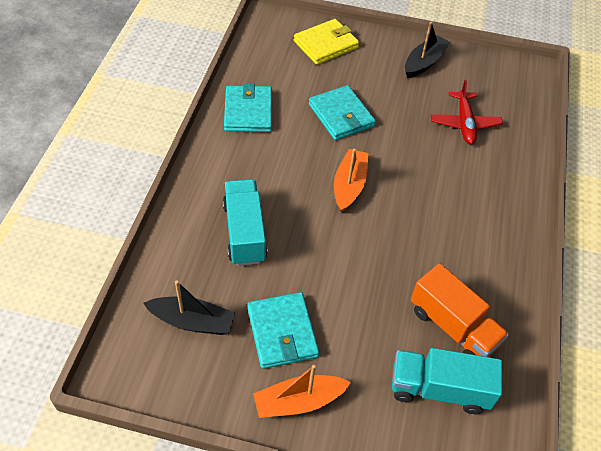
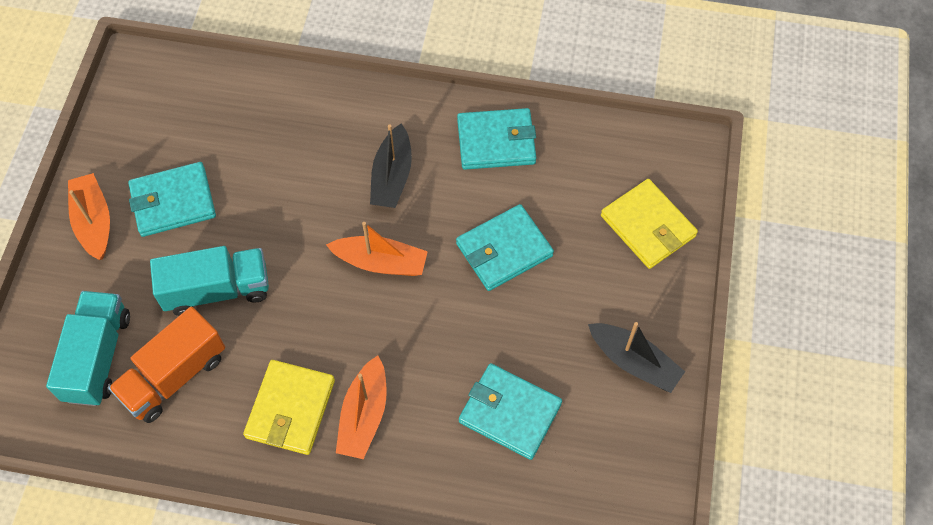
camera: 90 degrees right, 10 degrees up
black boat [143,280,235,335] -> black boat moved to [370,124,412,208]
turquoise truck [223,179,268,266] -> turquoise truck moved to [150,246,269,316]
red plane [431,79,503,144] -> turquoise wallet [459,363,562,460]
none -> yellow wallet [243,360,335,455]
none -> orange boat [336,356,387,459]

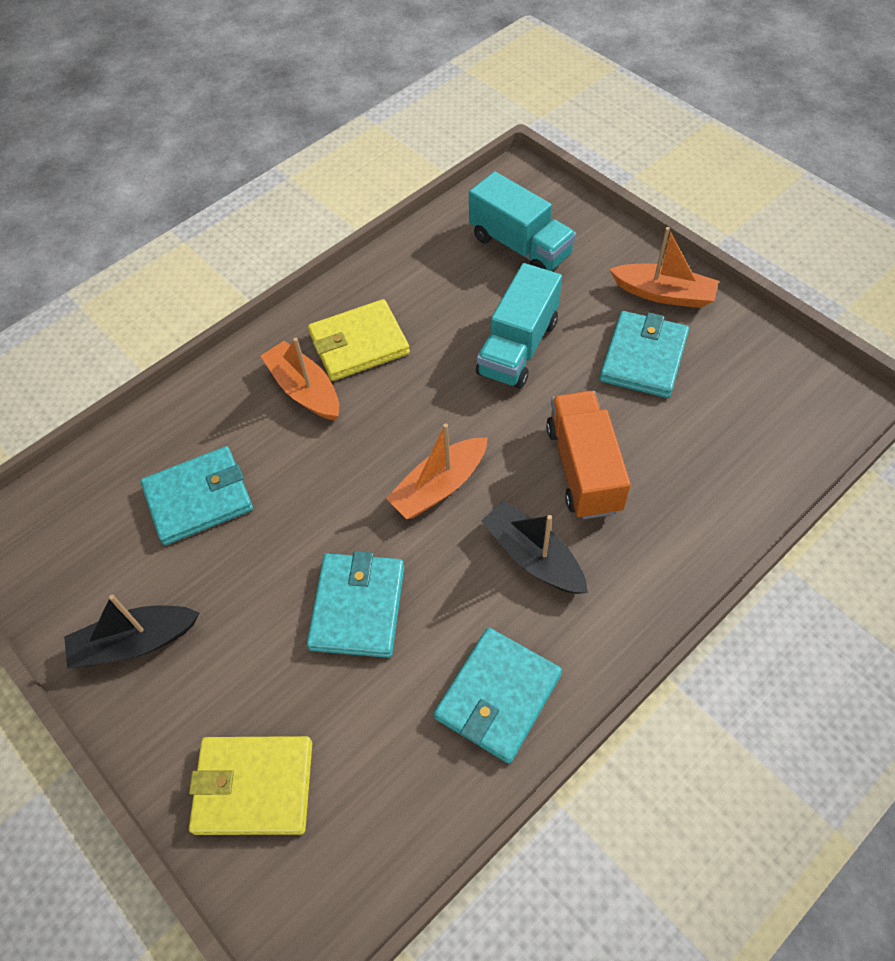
camera: 130 degrees right, 5 degrees down
orange truck [108,307,225,423] -> orange truck moved to [546,391,631,519]
yellow wallet [243,360,335,455] -> yellow wallet turned 75 degrees counterclockwise [308,299,410,381]

